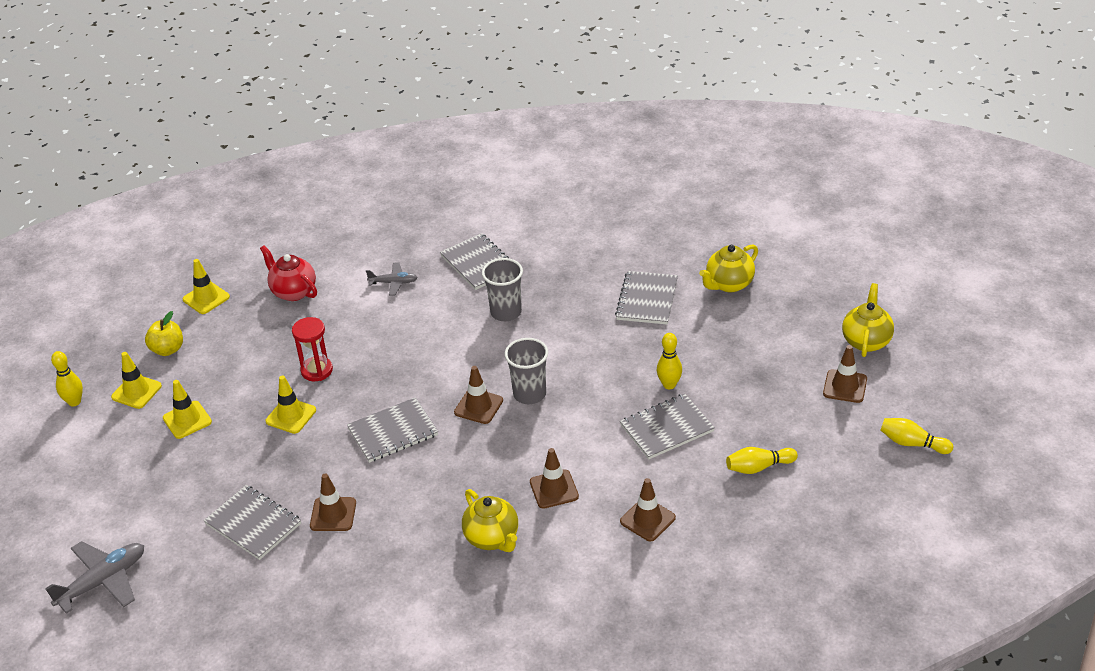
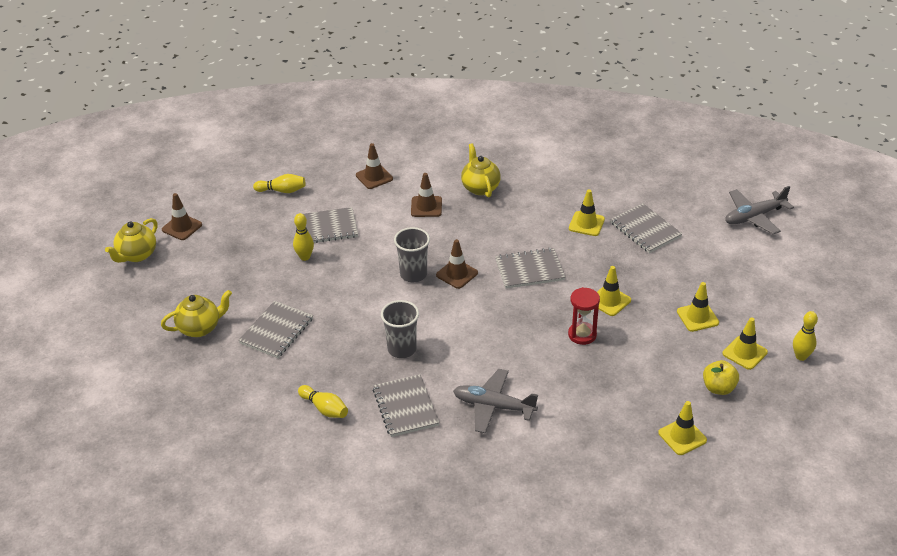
camera: 165 degrees left, 0 degrees up
red teapot [260,245,317,301] -> none
brown traffic cone [310,474,356,531] -> yellow traffic cone [569,190,605,236]
grey plane [366,262,418,296] -> grey plane [453,369,538,433], size x1.72
yellow bowling pin [880,418,953,454] -> yellow bowling pin moved to [298,385,348,418]

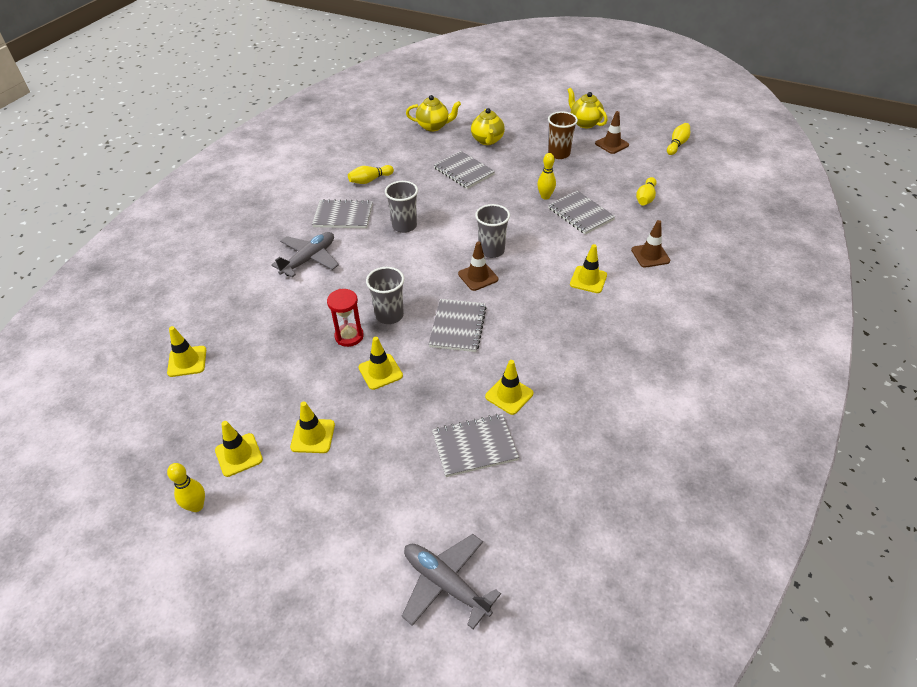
camera: 110 degrees right, 5 degrees up
grey notebook [295,207,358,243] -> grey notebook turned 45 degrees counterclockwise [548,191,616,235]
brown traffic cone [411,173,442,217] -> yellow traffic cone [570,244,607,293]
yellow teapot [461,143,501,198] -> yellow teapot moved to [406,95,461,131]
yellow apple [703,360,739,395] -> none
grey plane [725,186,794,234] -> grey plane turned 45 degrees counterclockwise [402,534,501,629]
none -> grey cup [366,267,404,324]
none -> brown cup [548,111,578,159]
none -> yellow bowling pin [667,123,690,155]

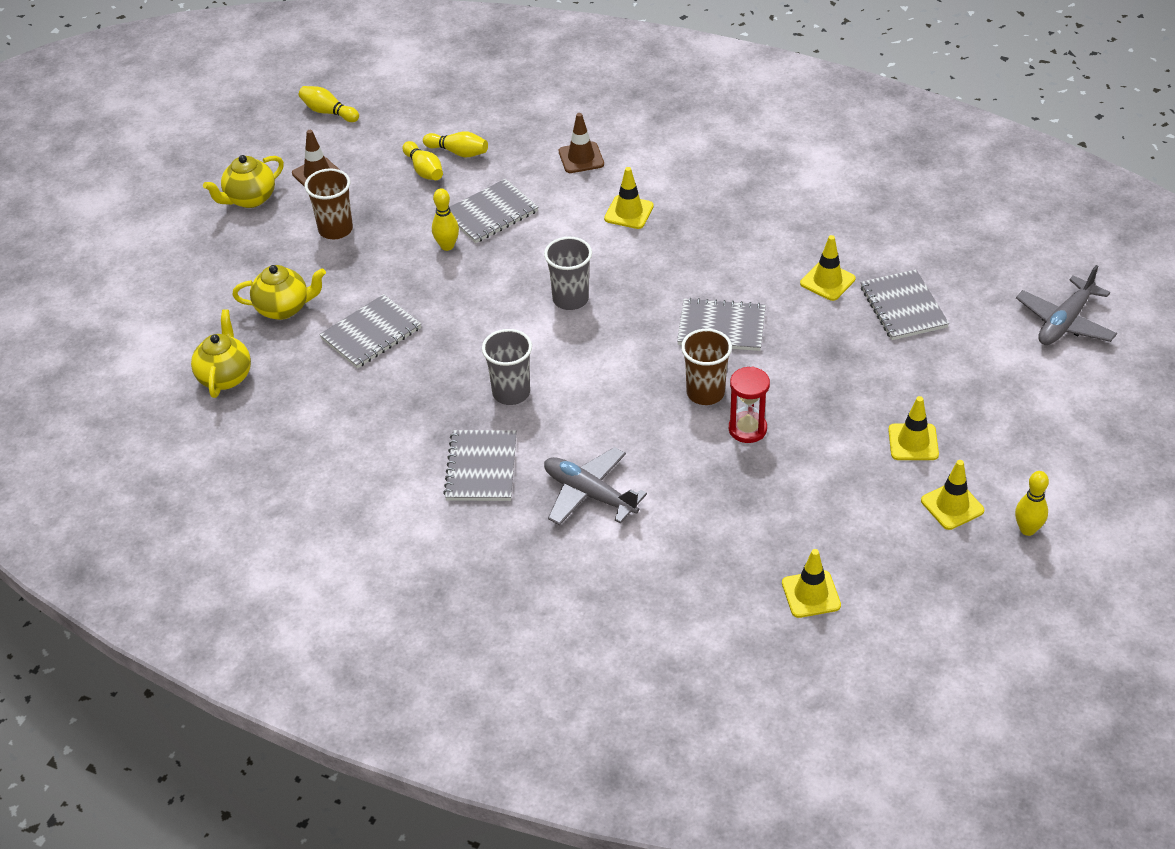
camera: 90 degrees left, 0 degrees up
yellow bowling pin [348,165,394,184] -> yellow bowling pin moved to [402,141,443,180]
yellow traffic cone [359,337,403,390] -> none
grey cup [366,267,404,324] -> brown cup [681,329,732,405]
brown traffic cone [458,241,498,291] -> none

